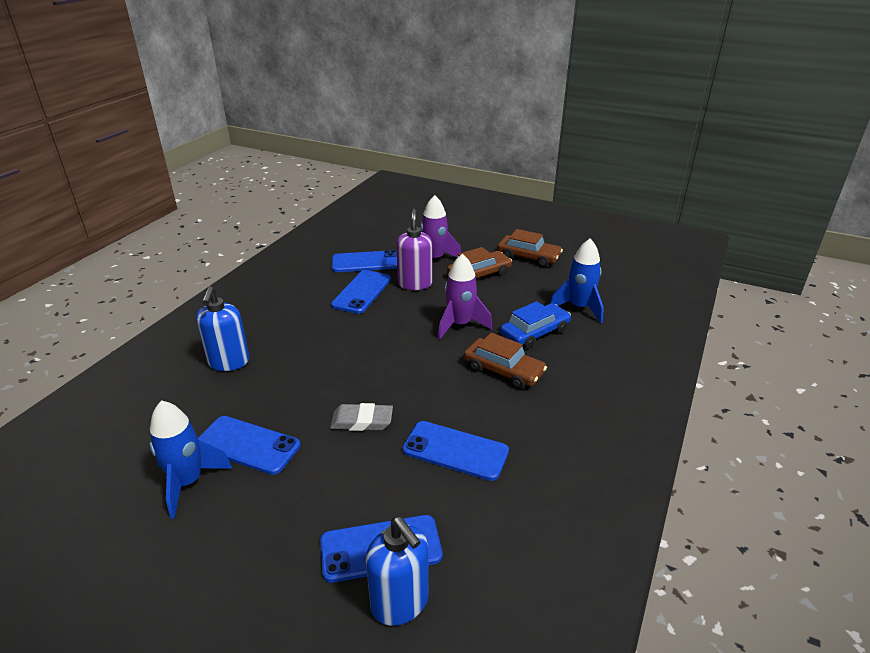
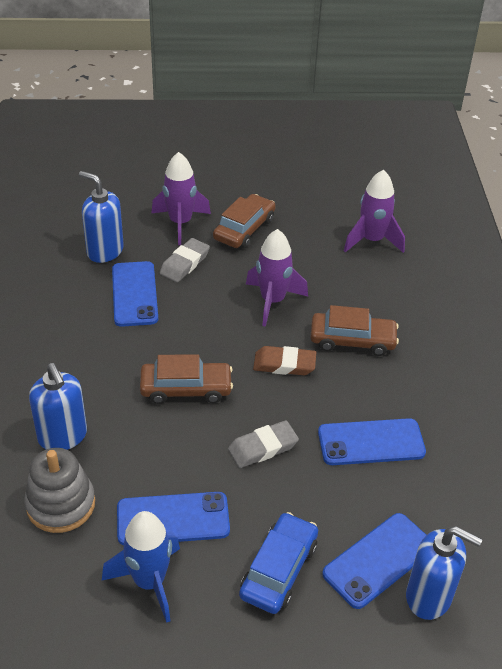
camera: 30 degrees left, 10 degrees up
blue phone [332,250,397,272] -> blue soap dispenser [79,171,124,263]
purple soap dispenser [396,209,433,290] -> grey eraser [160,238,210,282]
brown car [498,229,563,267] -> brown car moved to [140,354,233,404]
blue car [500,301,571,349] -> blue car moved to [239,512,318,614]
blue rocket [550,238,604,323] -> purple rocket [344,170,405,253]
none -> grey stacking toy [24,448,95,533]
none -> brown eraser [253,346,316,375]

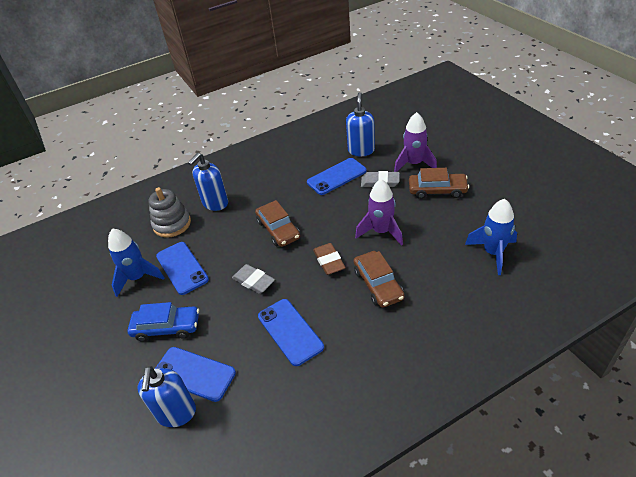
camera: 70 degrees right, 0 degrees up
purple rocket [344,170,405,253] -> blue rocket [465,199,517,275]

